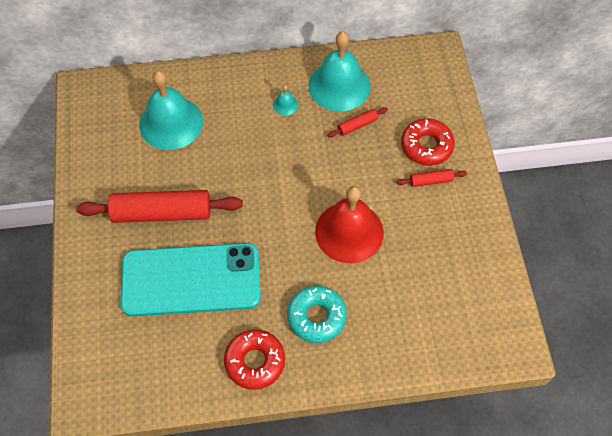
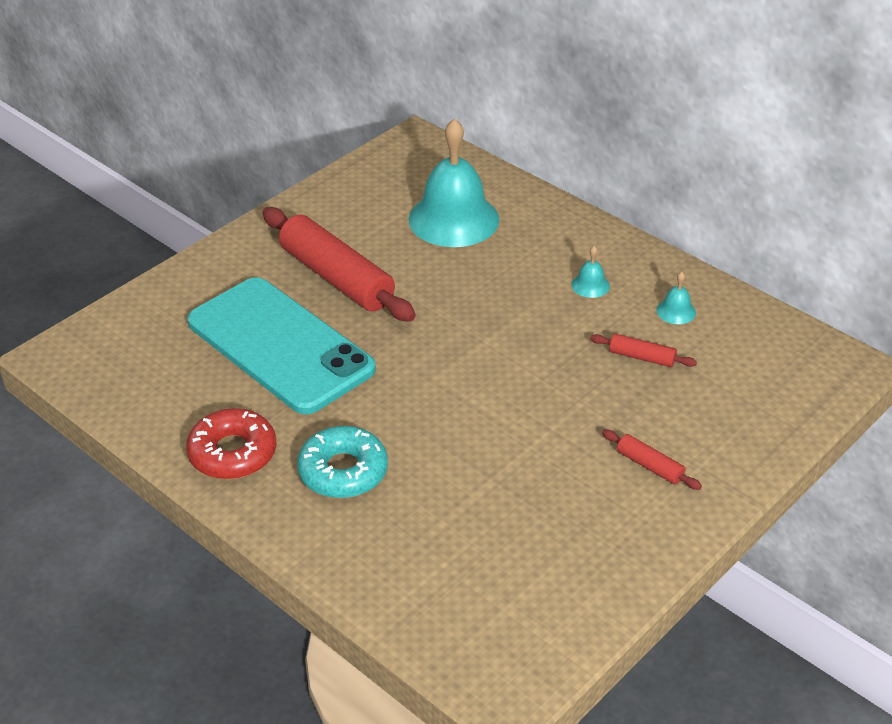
camera: 50 degrees right, 20 degrees down
turquoise bell [308,32,371,112] -> turquoise bell [656,272,696,324], size x0.40
red bell [315,186,384,263] -> none
red donut [401,118,455,166] -> none

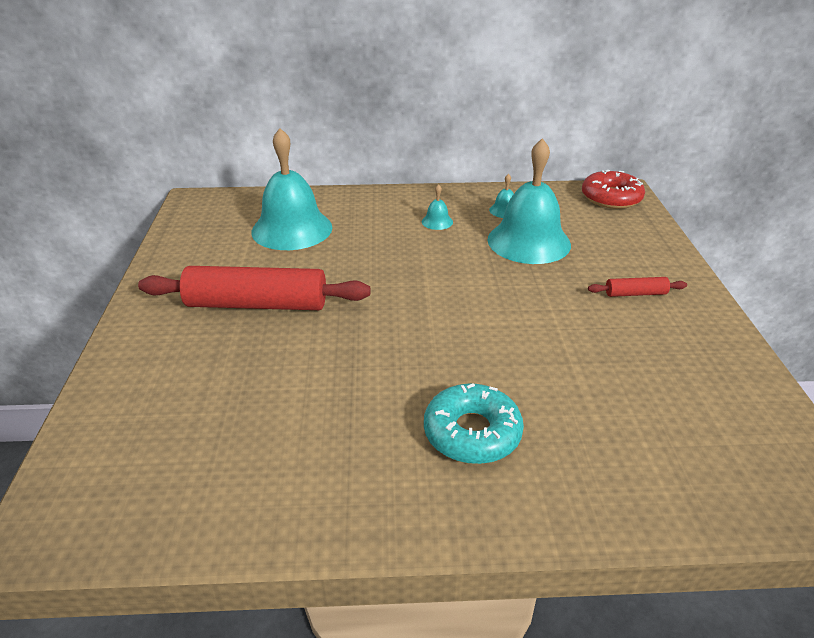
camera: 45 degrees left, 5 degrees down
red donut [186,408,277,479] -> red donut moved to [582,170,645,209]
turquoise phone [187,277,376,415] -> none
red rolling pin [590,334,697,367] -> turquoise bell [487,138,571,264]

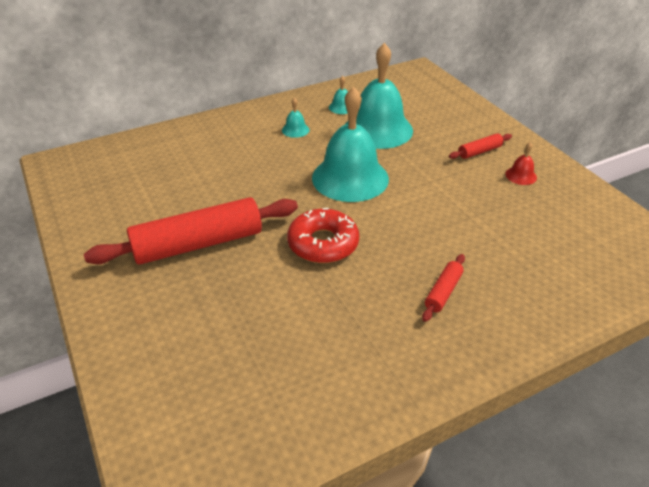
camera: 25 degrees left, 5 degrees up
turquoise bell [251,128,332,250] -> turquoise bell moved to [312,86,389,202]
turquoise donut [424,383,524,464] -> red rolling pin [422,254,465,322]
red donut [582,170,645,209] -> red donut moved to [287,208,359,263]
none -> red bell [505,142,537,185]

